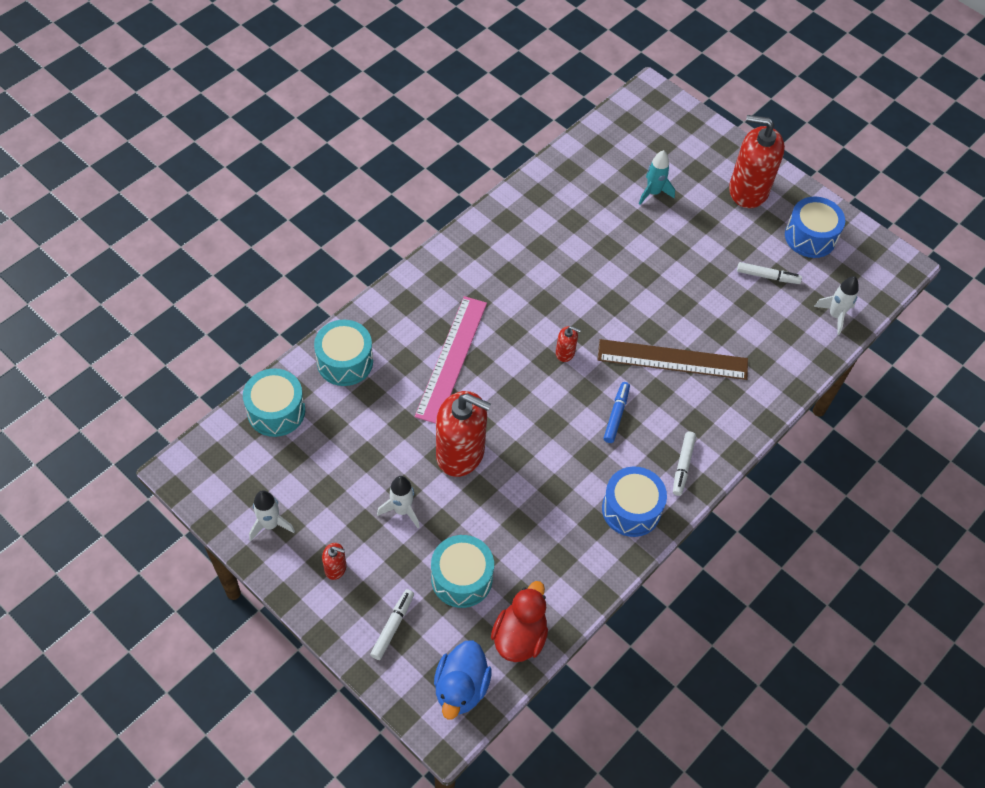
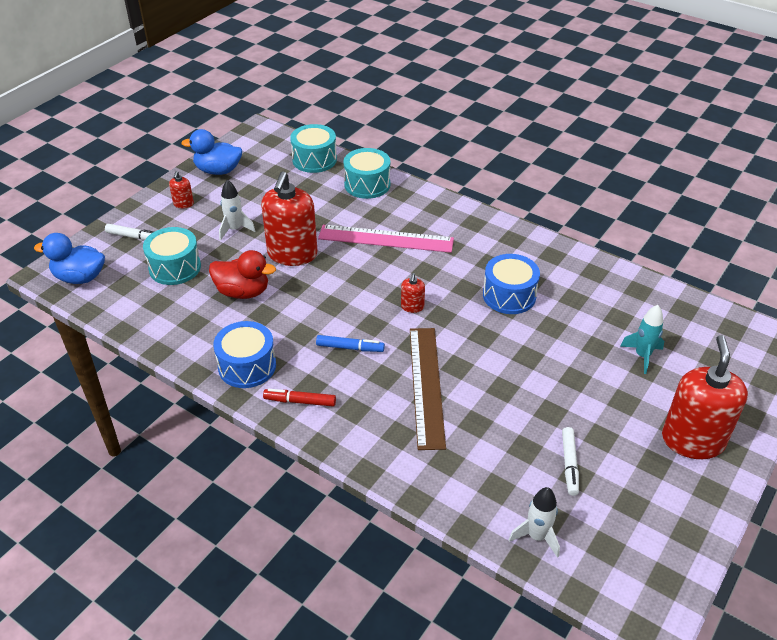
camera: 85 degrees right, 15 degrees down
white rocket [249,490,295,541] -> blue duck [181,129,242,175]
red duck [491,581,548,662] -> red duck moved to [209,250,276,299]
white marker [673,432,696,496] -> red marker [263,389,336,407]
blue drum [785,197,845,258] -> blue drum moved to [483,254,540,314]

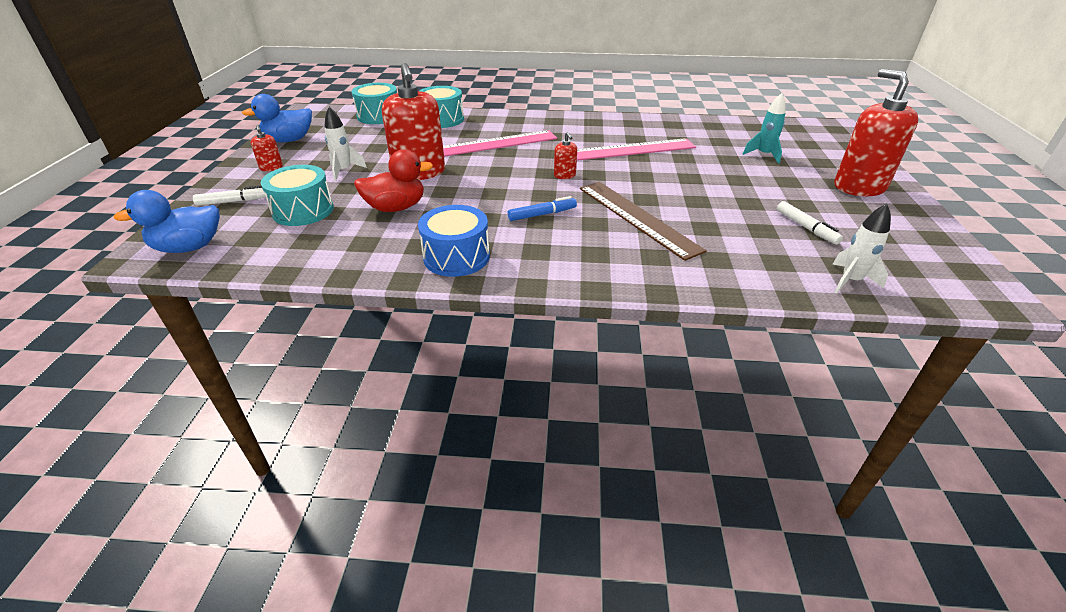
camera: 30 degrees left, 5 degrees down
red marker [263,389,336,407] -> none
blue drum [483,254,540,314] -> pink ruler [577,138,696,161]

